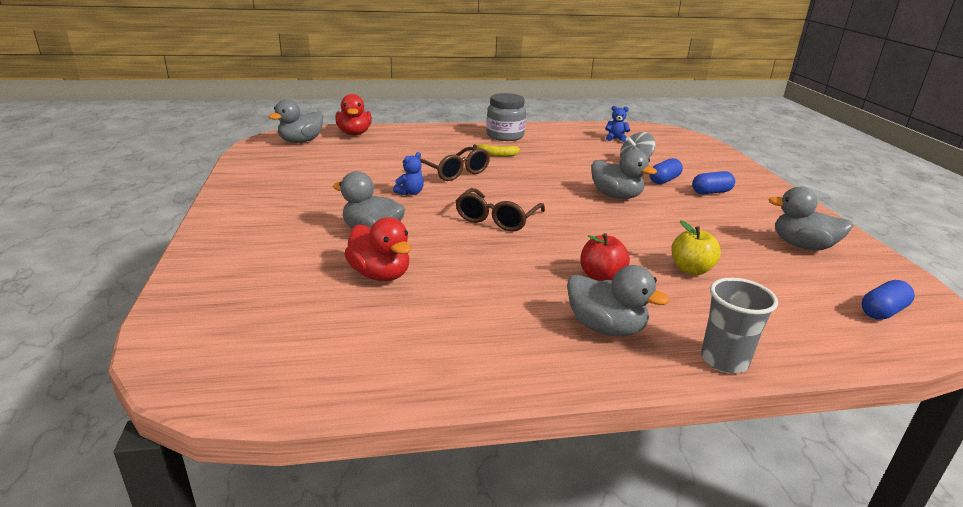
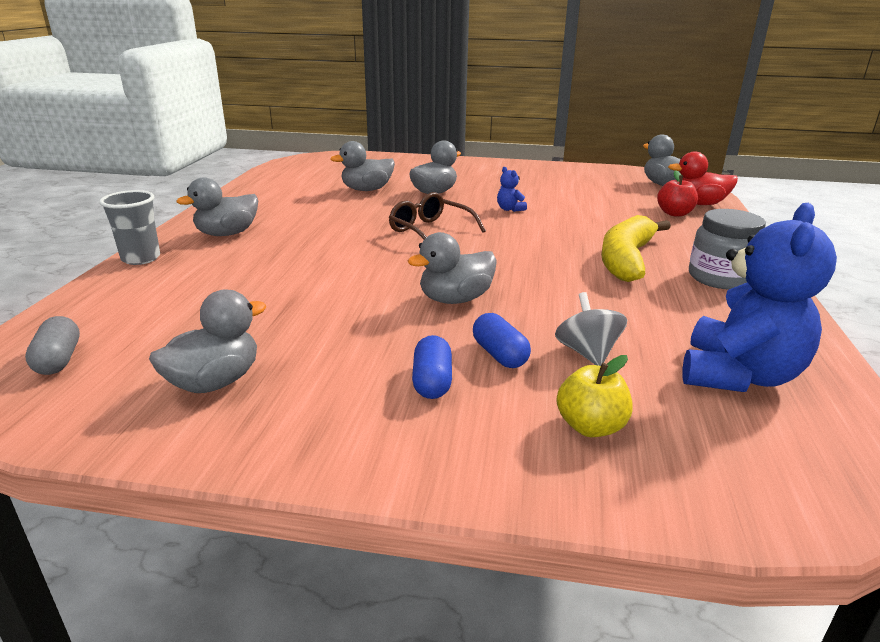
camera: 110 degrees right, 0 degrees up
red duck [344,217,411,281] -> grey duck [330,141,395,191]
brown glasses [420,147,490,181] -> none
yellow banana [473,144,520,157] -> yellow banana [601,215,671,282], size x2.21
red apple [580,233,630,281] -> red apple moved to [657,170,698,216]
blue teddy bear [605,106,630,142] -> blue teddy bear [682,203,837,392], size x2.43
yellow apple [671,220,721,275] -> yellow apple moved to [557,355,632,437]
blue capsule [862,280,915,320] -> grey capsule [25,316,80,375]

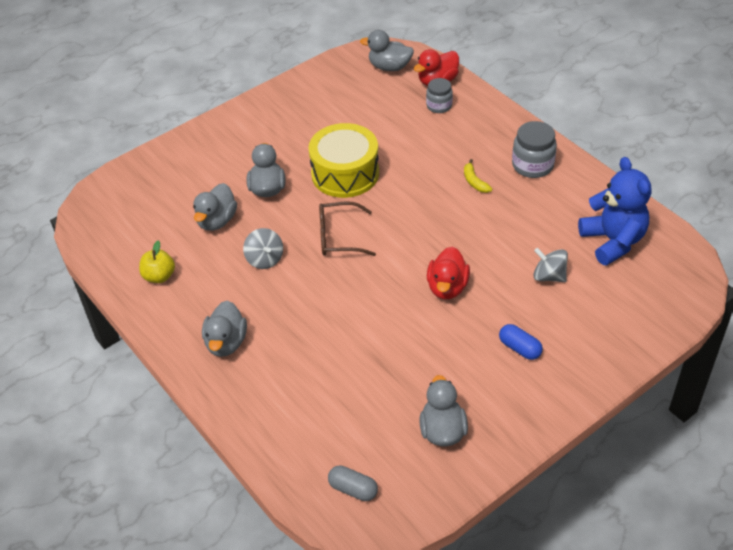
camera: 45 degrees left, 20 degrees up
grey cup [100,190,160,265] -> none
grey duck [408,232,497,304] -> red duck [427,247,470,299]
blue capsule [473,313,531,368] -> none
blue teddy bear [497,167,527,212] -> yellow drum [308,123,379,198]
yellow apple [557,355,632,437] -> yellow apple moved to [139,240,175,283]
yellow banana [601,215,671,282] -> yellow banana [464,159,492,193], size x0.45
red apple [657,170,698,216] -> grey jar [426,78,453,113]
none -> grey spinning top [243,228,283,269]

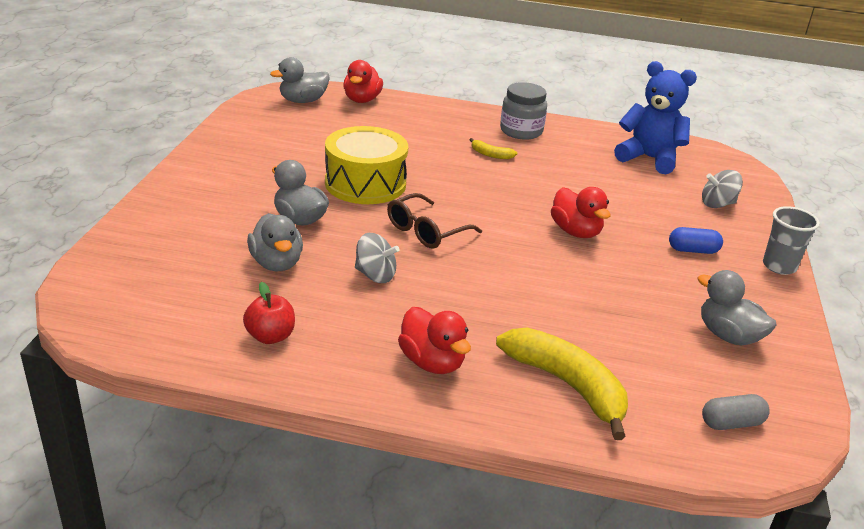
camera: 45 degrees left, 15 degrees down
yellow apple [139,240,175,283] -> red apple [243,282,295,344]
grey duck [202,301,247,357] -> red duck [398,307,471,374]
grey jar [426,78,453,113] -> none
grey spinning top [534,248,568,282] -> grey spinning top moved to [702,170,743,208]
none -> yellow banana [496,328,628,440]
none -> grey cup [763,206,820,275]

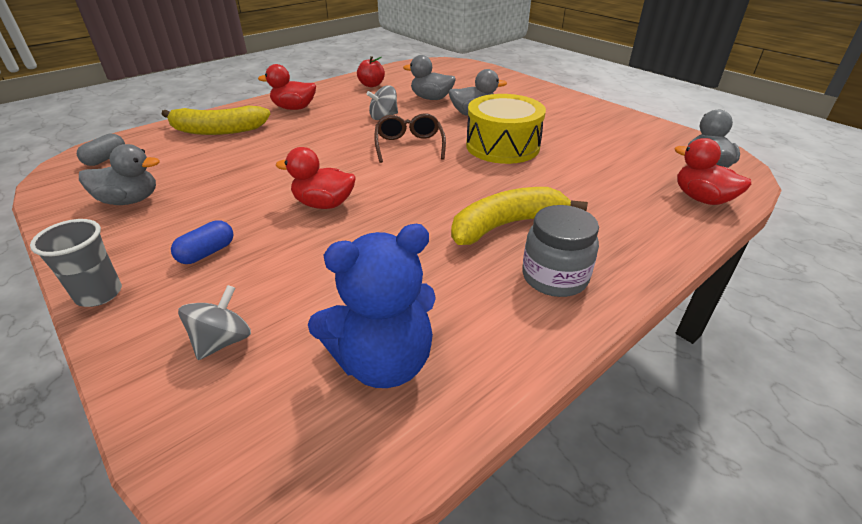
camera: 130 degrees right, 5 degrees up
yellow banana [470,138,517,159] -> yellow banana [451,187,588,245], size x2.21

